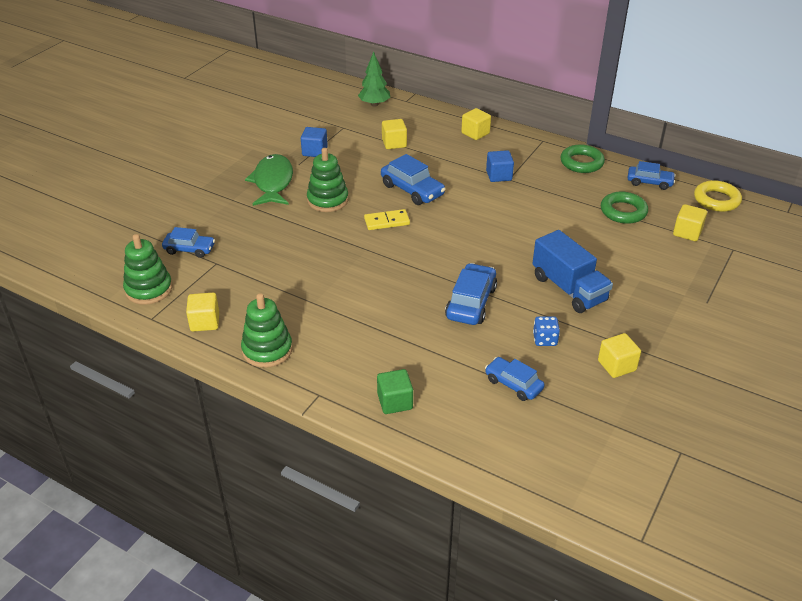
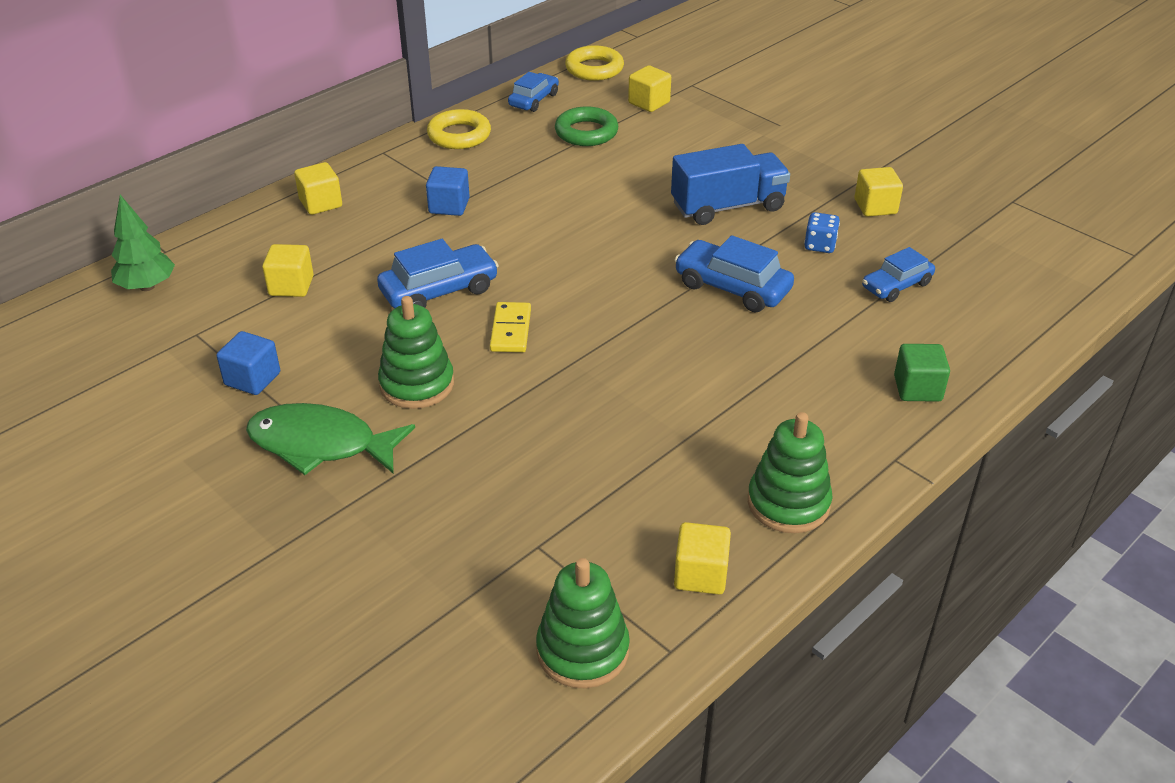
camera: 75 degrees left, 0 degrees up
blue car [162,227,215,258] -> none
green ring [561,145,605,173] -> yellow ring [427,109,491,149]

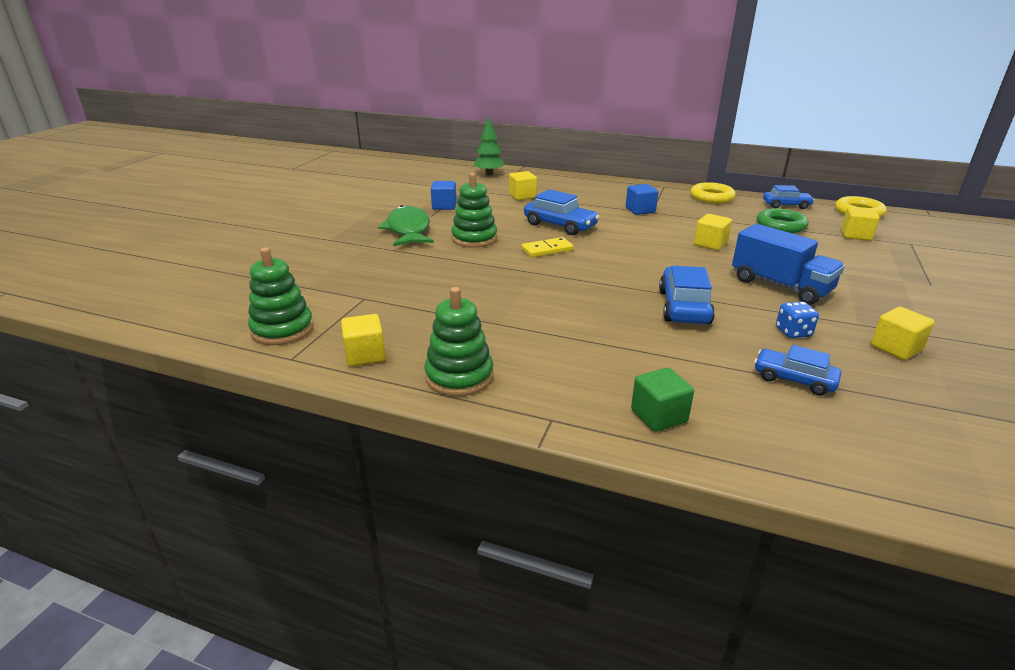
camera: 65 degrees right, 10 degrees down
yellow cube [294,162,342,215] -> yellow cube moved to [694,214,732,250]

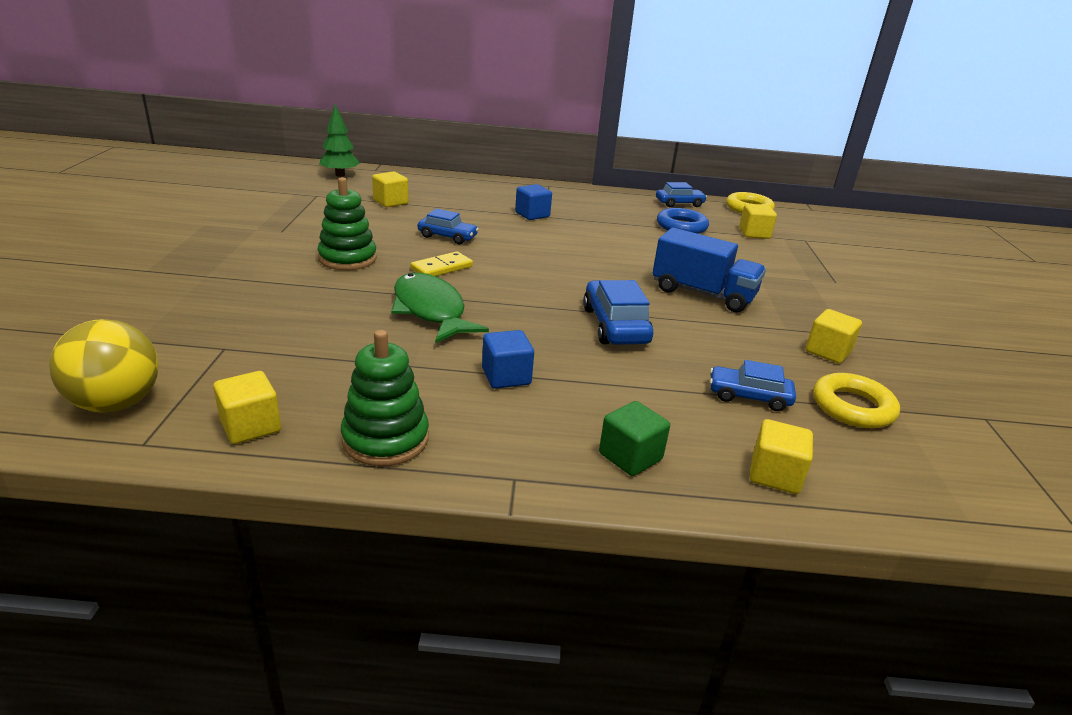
camera: 20 degrees left, 0 degrees up
green stacking toy [248,247,314,345] -> yellow ball [49,319,159,413]
green fish [378,205,434,246] -> green fish moved to [391,273,489,343]
blue cube [431,181,457,210] -> blue cube moved to [482,330,534,389]
blue car [524,189,600,235] -> blue car [418,209,479,244], size x0.66
yellow ring [691,182,736,203] -> yellow ring moved to [813,373,900,428]
yellow cube [694,214,732,250] -> yellow cube moved to [750,419,813,494]
green ring [757,208,809,233] -> blue ring [657,208,709,234]
blue dice [776,302,819,338] -> none

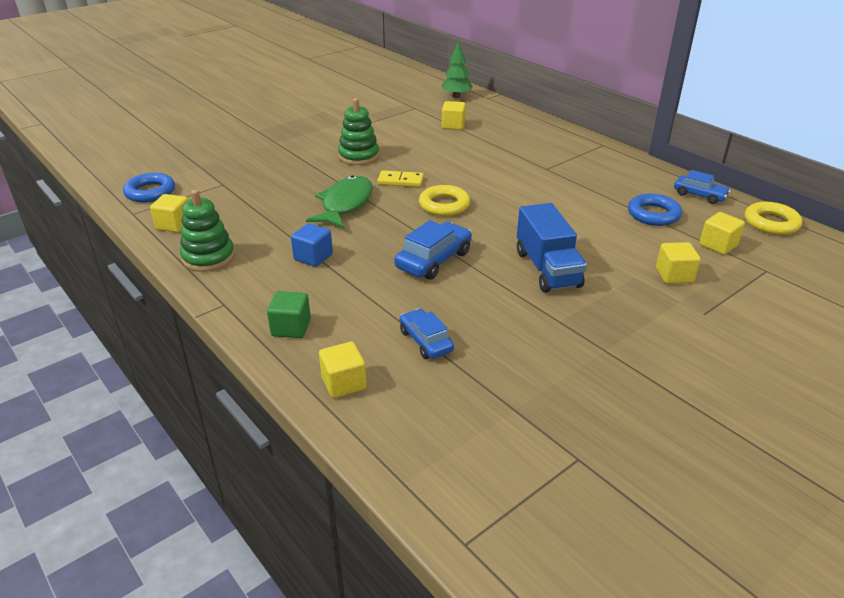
camera: 50 degrees right, 5 degrees up
yellow ball [49,319,159,413] -> blue ring [123,173,175,203]
blue car [418,209,479,244] -> none
blue cube [515,184,552,220] -> none
yellow cube [806,309,862,364] -> yellow cube moved to [656,242,701,284]
yellow ring [813,373,900,428] -> yellow ring moved to [419,185,470,216]

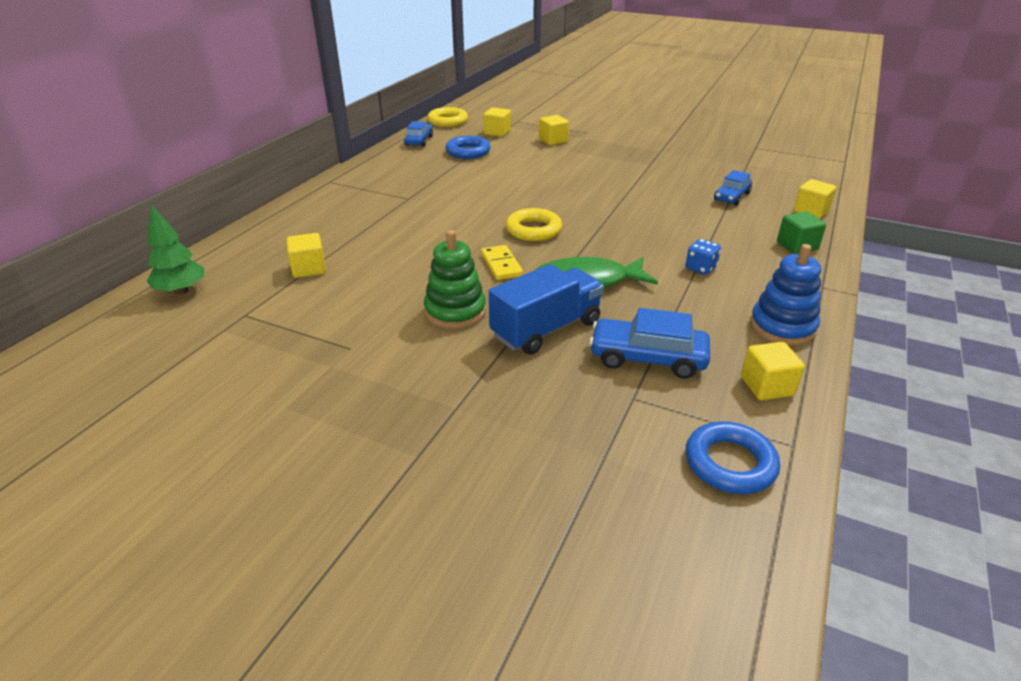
camera: 115 degrees left, 0 degrees up
green stacking toy [180,190,235,272] -> blue stacking toy [750,244,821,346]
blue cube [291,223,333,267] -> blue dice [685,239,721,275]
blue car [394,220,472,280] -> blue car moved to [589,308,710,379]
blue truck [517,203,587,293] -> blue truck moved to [489,264,604,355]

